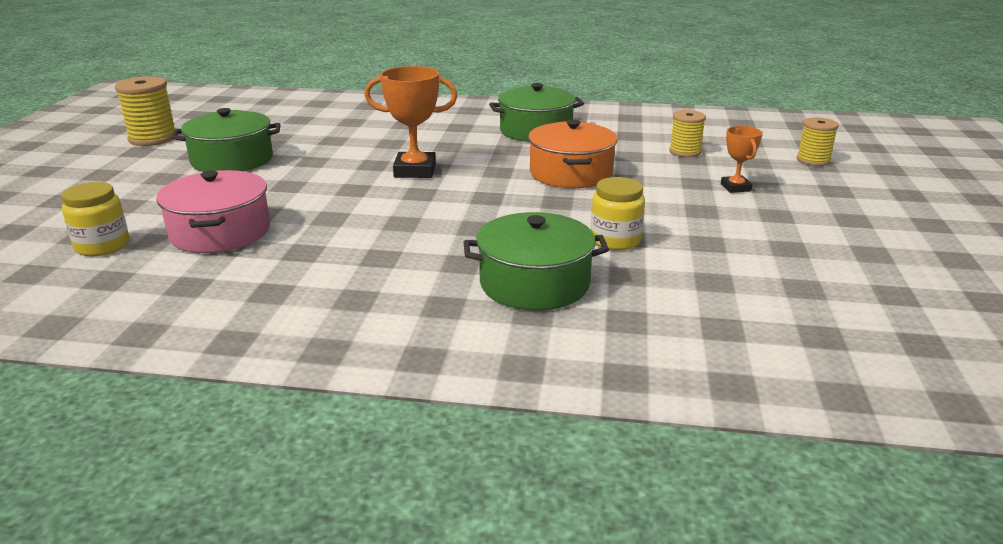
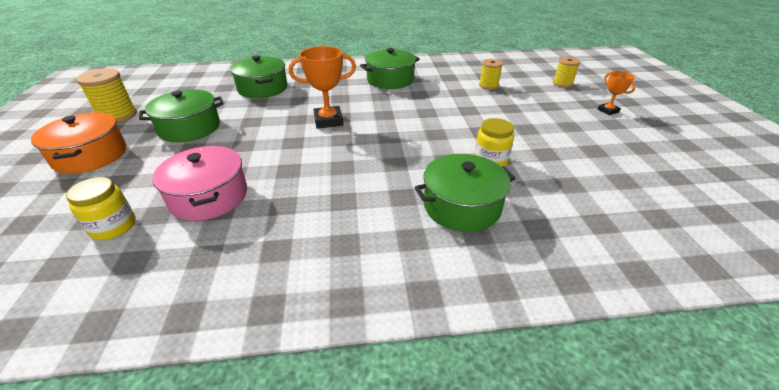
camera: 15 degrees left, 10 degrees up
orange pot [528,120,618,188] -> orange pot moved to [31,112,126,174]
orange trophy [721,126,763,193] -> orange trophy moved to [598,71,636,115]
none -> green pot [230,55,287,98]

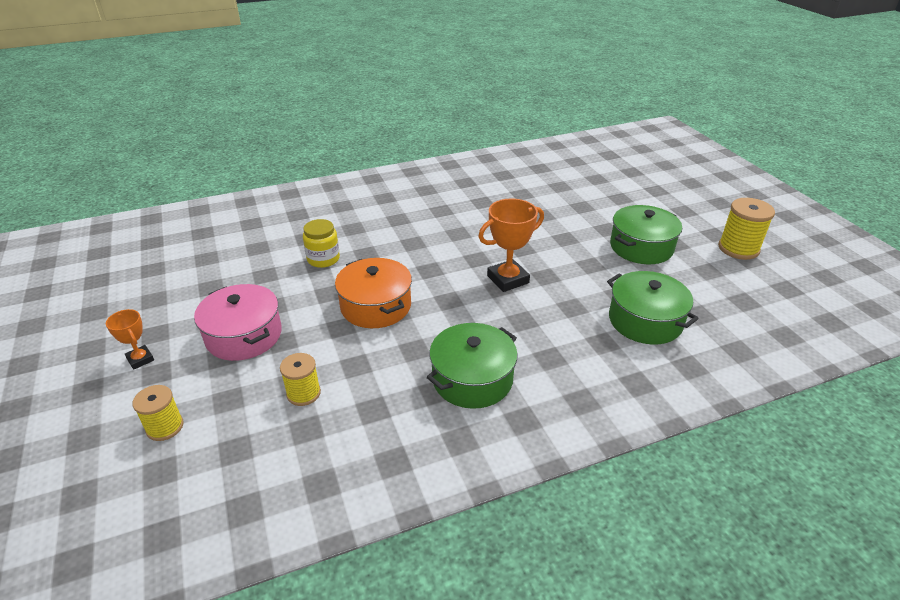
camera: 165 degrees right, 0 degrees up
orange pot [31,112,126,174] -> orange pot moved to [335,258,412,328]
yellow jar [66,177,136,240] -> none
pink pot [152,146,247,221] -> pink pot moved to [194,284,282,361]
green pot [414,154,515,232] -> none

